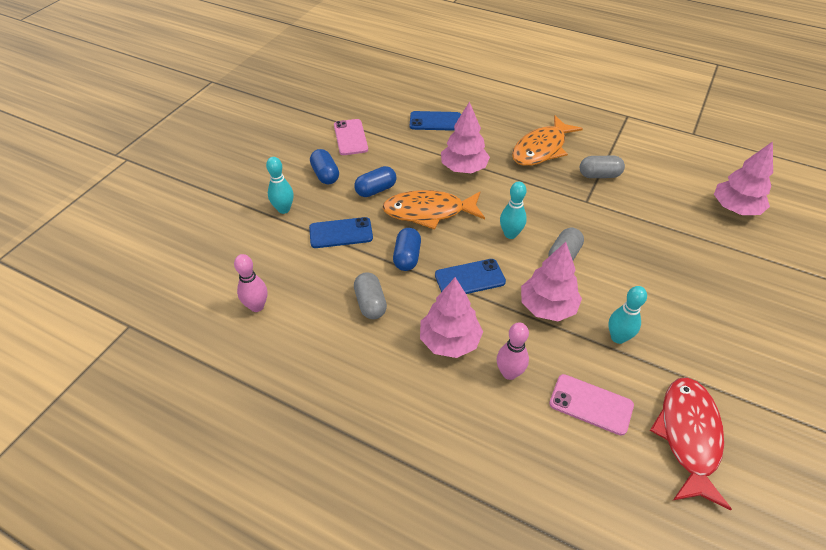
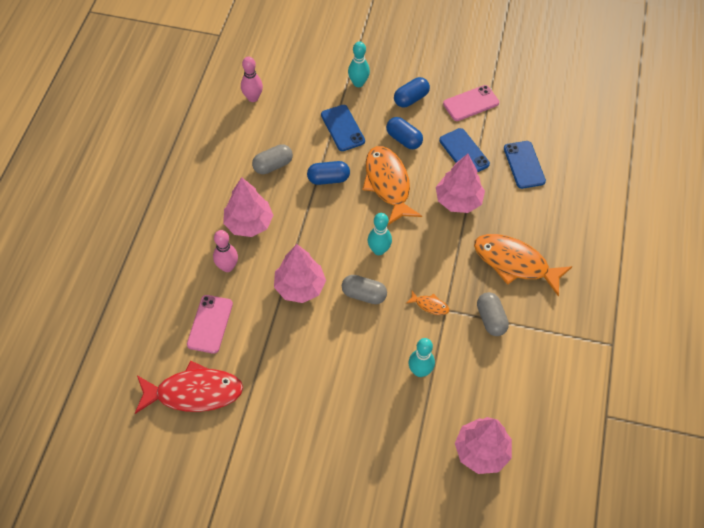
camera: 75 degrees right, 10 degrees up
blue phone [435,259,506,294] -> blue phone moved to [439,128,490,172]
turquoise bowling pin [609,286,647,344] -> turquoise bowling pin moved to [408,338,435,377]
none -> orange fish [406,291,449,315]

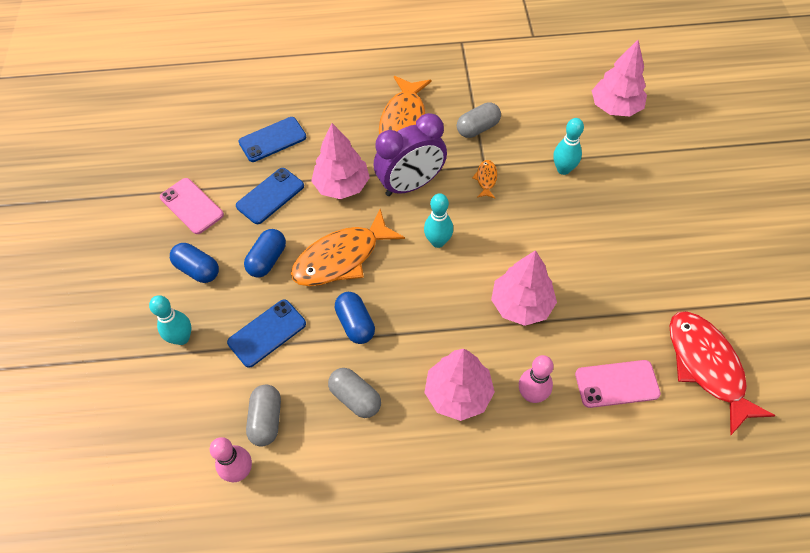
camera: 105 degrees left, 0 degrees up
grey capsule [342,275,387,304] -> grey capsule moved to [246,385,281,447]
none -> purple clock [374,113,447,196]

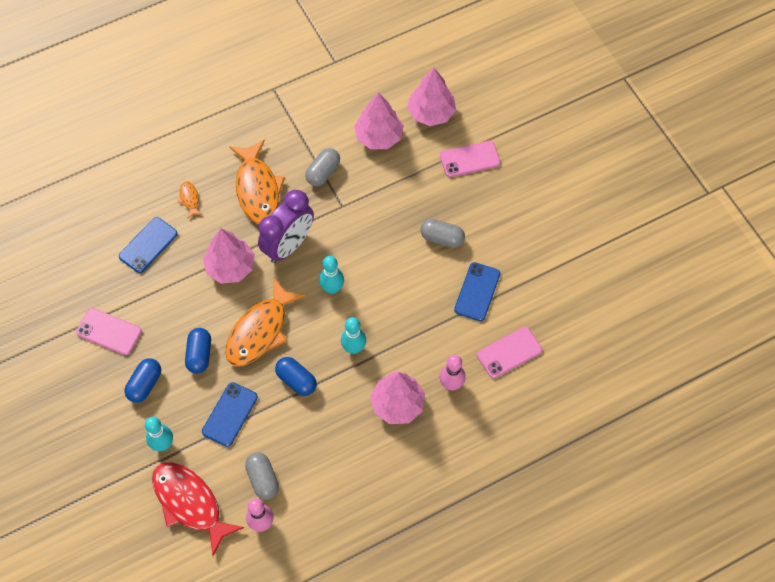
camera: 25 degrees left, 5 degrees up
blue capsule [170,243,219,283] -> blue capsule turned 75 degrees counterclockwise [125,358,161,403]
blue phone [236,168,304,224] -> blue phone moved to [454,262,500,321]
grey capsule [328,368,381,418] -> grey capsule moved to [421,219,465,248]
orange fish [472,160,497,198] -> orange fish moved to [178,182,202,219]
pink tree [491,250,557,326] -> pink tree moved to [354,92,404,149]
turquoise bowling pin [553,118,584,175] -> turquoise bowling pin moved to [341,317,366,354]
red fish [669,311,776,436] -> red fish moved to [152,462,244,556]
none -> pink phone [440,141,500,177]

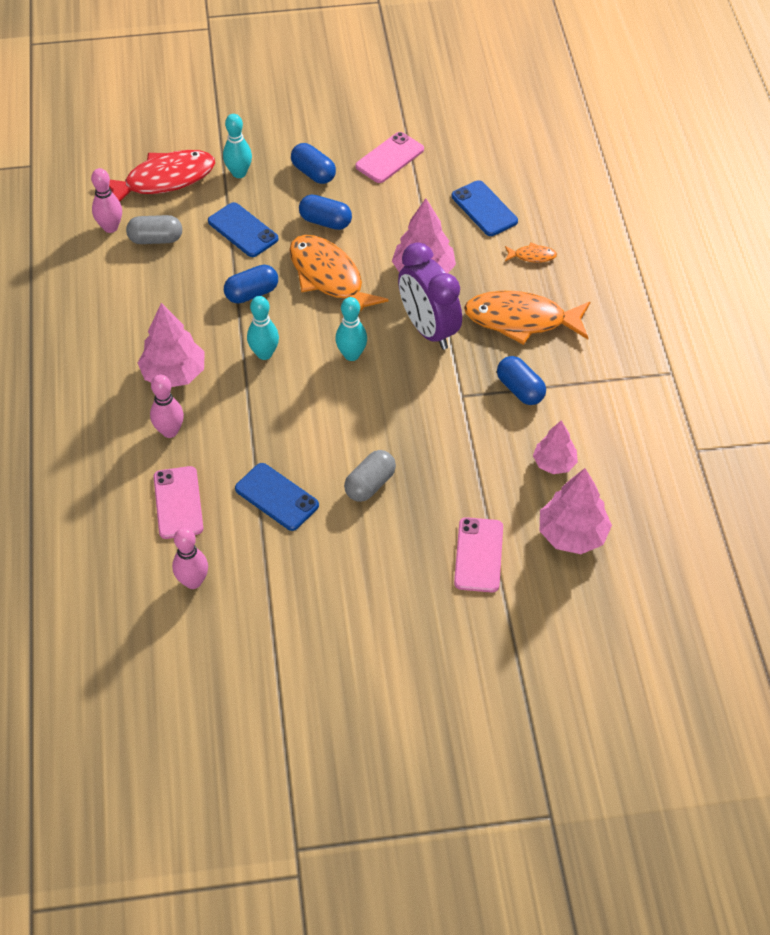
camera: 110 degrees right, 10 degrees down
grey capsule [305,148,340,186] -> blue capsule [497,356,546,405]
pink tree [354,92,404,149] -> pink tree [533,421,578,474], size x0.64
none -> pink bowling pin [172,528,208,589]

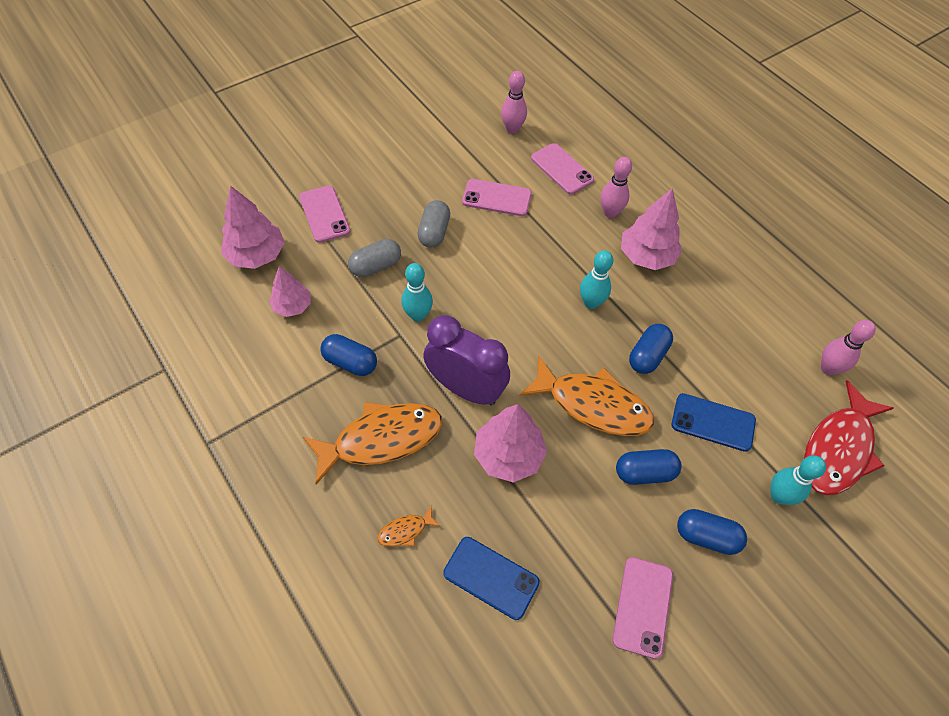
camera: 150 degrees right, 5 degrees up
grey capsule [126,215,182,244] -> grey capsule moved to [348,239,401,277]
blue phone [235,463,319,531] -> pink phone [462,179,532,216]
turquoise bowling pin [335,297,367,361] -> turquoise bowling pin moved to [401,263,433,322]

